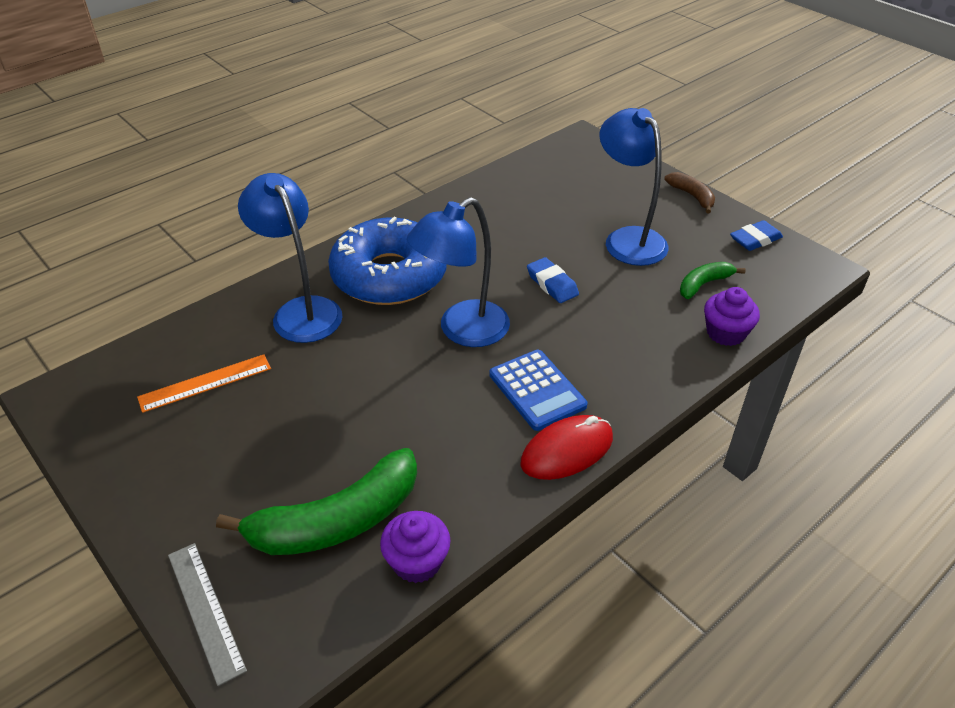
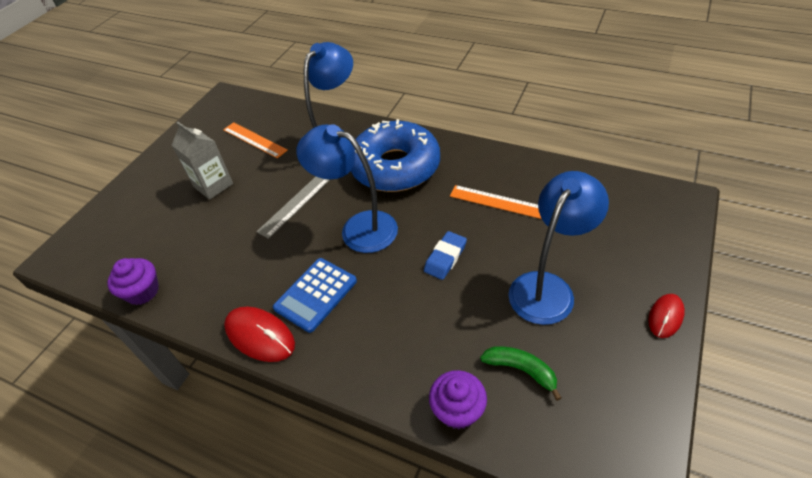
camera: 70 degrees right, 5 degrees up
grey ruler [168,543,247,686] -> grey ruler moved to [256,177,330,239]
green banana [216,448,417,555] -> none
brown banana [664,172,715,214] -> red mouse [648,294,685,338]
blue eraser [730,220,783,251] -> none
none -> grey carton [172,122,233,200]
none -> orange ruler [450,185,542,219]

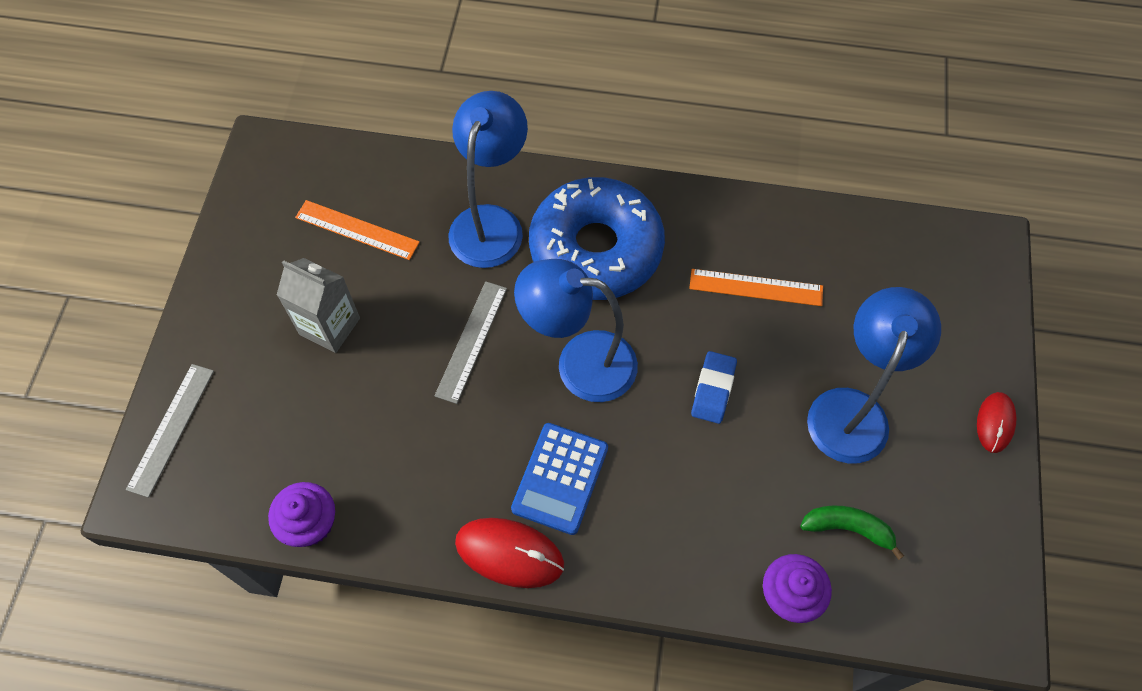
camera: 20 degrees left, 15 degrees up
none -> grey ruler [126,364,214,498]

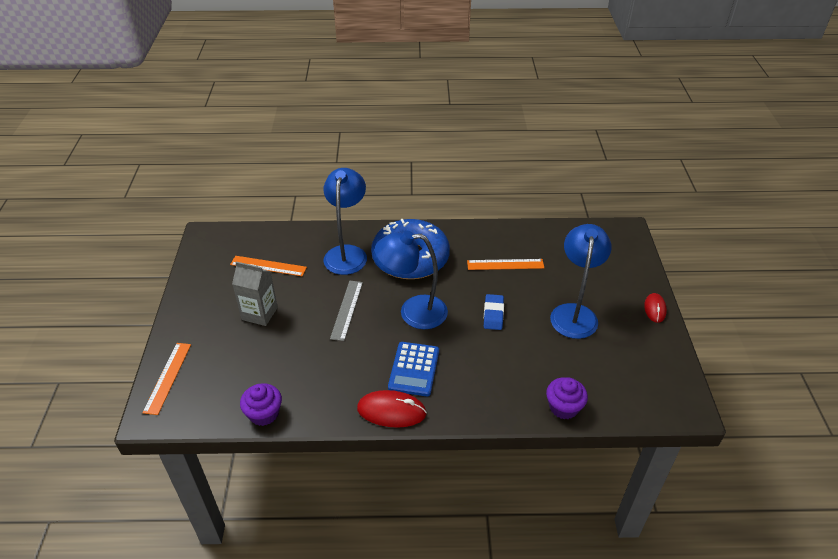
camera: 10 degrees left, 20 degrees down
grey ruler [126,364,214,498] -> orange ruler [142,343,191,415]
green banana [800,506,904,560] -> none

